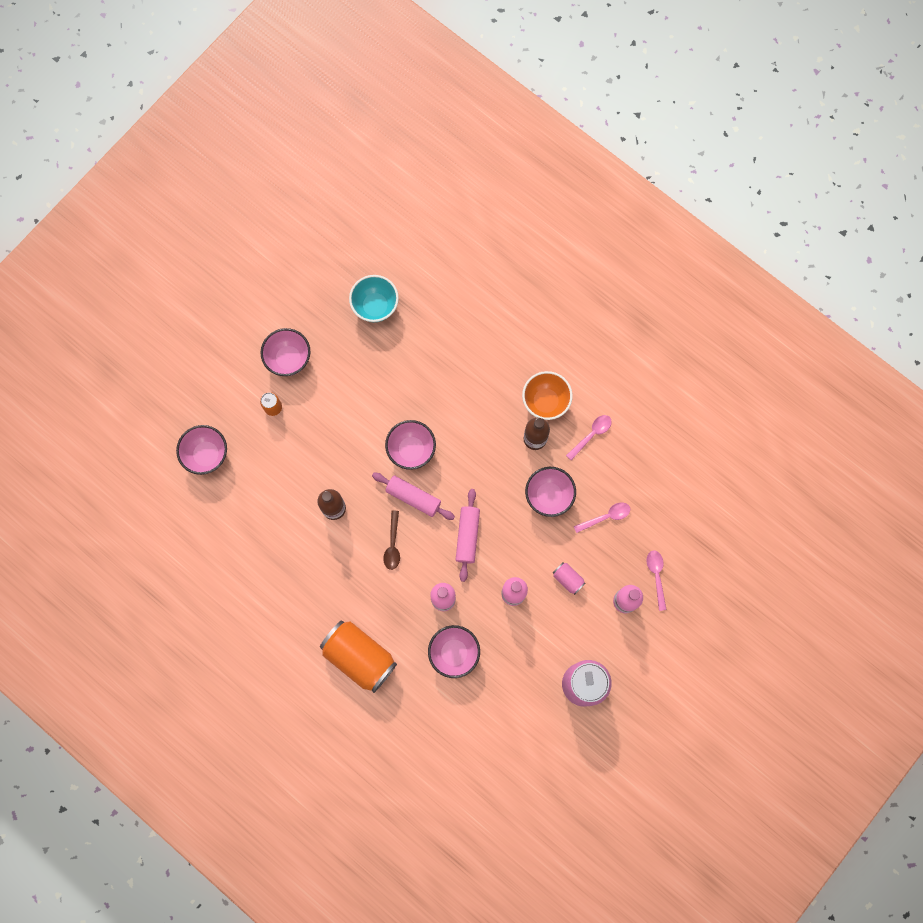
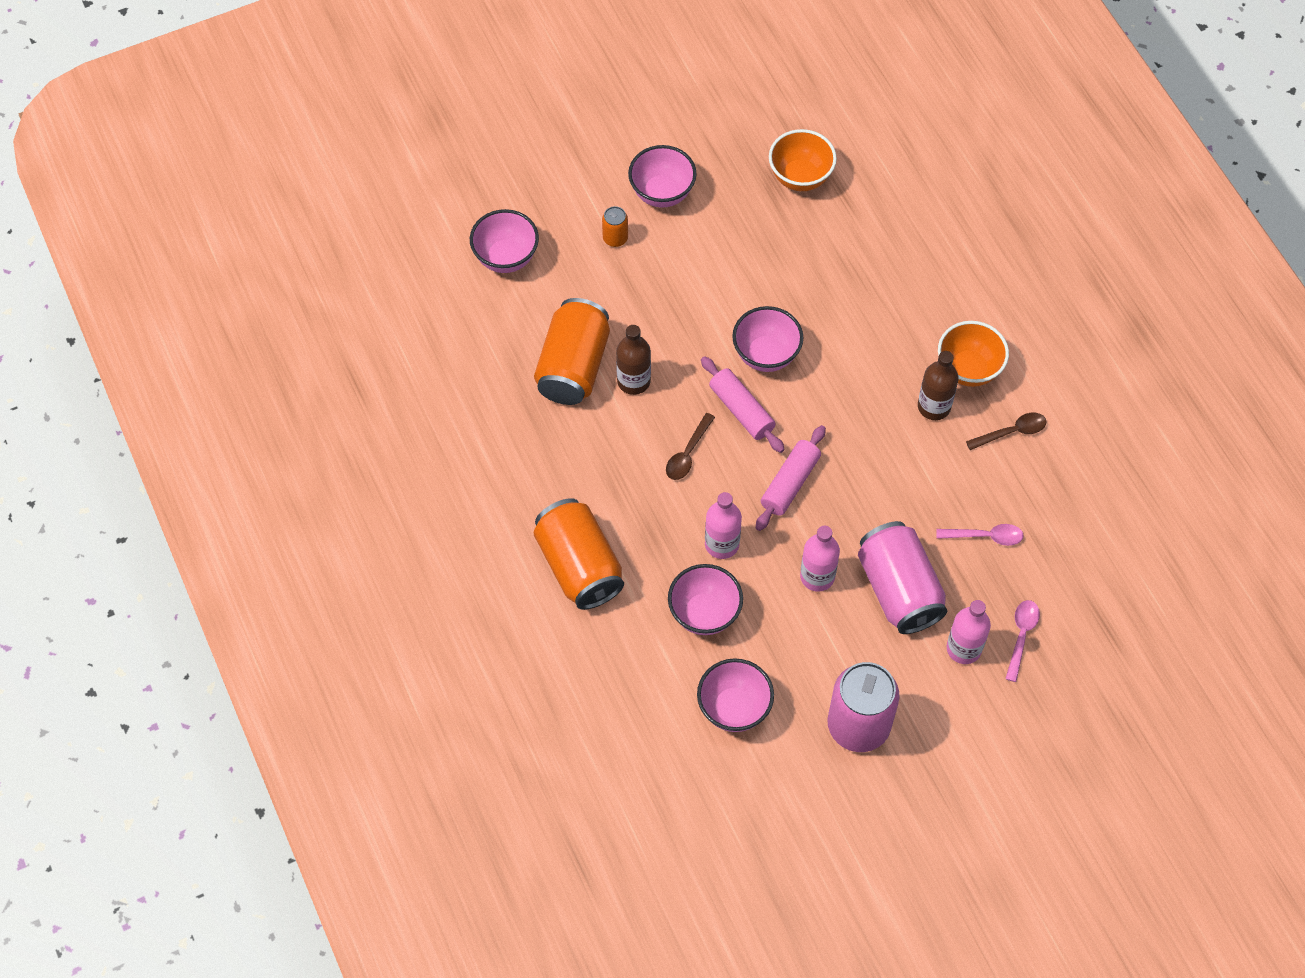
camera: 25 degrees right, 15 degrees down
turquoise bowl [349,275,399,322] -> orange bowl [769,129,837,191]
pink bowl [525,467,576,517] -> pink bowl moved to [697,658,774,732]
pink can [553,562,586,595] -> pink can [858,521,947,634], size x2.23
pink spoon [566,415,612,460] -> brown spoon [966,413,1047,450]
none -> orange can [534,298,610,405]

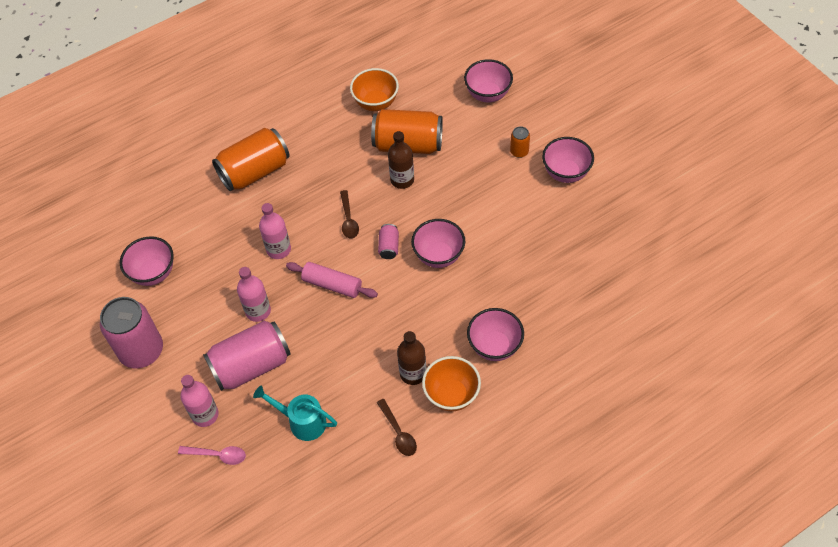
camera: 85 degrees right, 5 degrees down
brown spoon [666,413,715,480] -> brown spoon turned 120 degrees counterclockwise [340,190,359,238]
pink bowl [668,564,743,635] -> pink bowl moved to [467,308,524,361]
pink rolling pin [701,356,785,453] -> pink can [378,224,399,259]
orange bowl [769,129,837,191] -> orange bowl moved to [350,68,399,111]
pink spoon [936,524,1024,546] -> turquoise watering can [253,385,337,441]

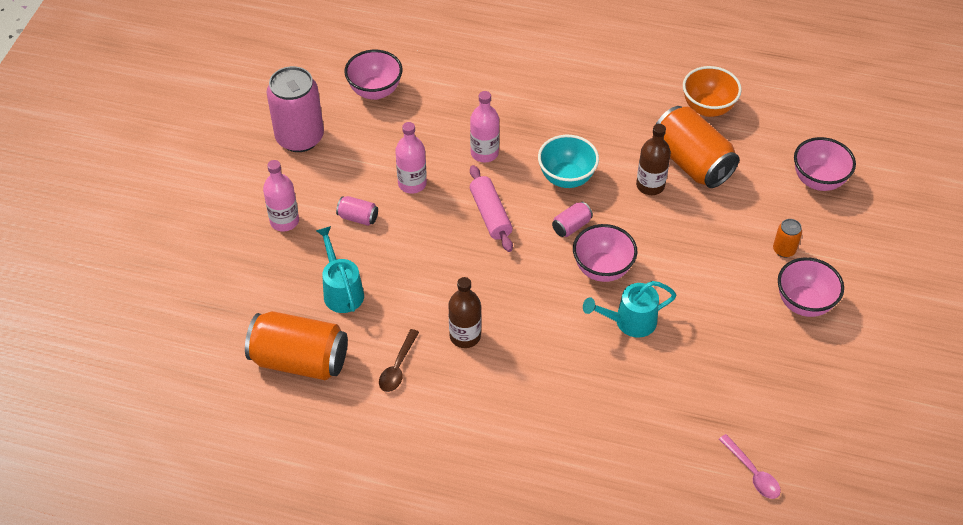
camera: 45 degrees right, 5 degrees down
pink spoon [178,446,246,465] -> pink spoon moved to [719,434,781,499]
pink can [203,321,291,391] -> pink can [336,196,378,226], size x0.45
orange can [212,128,290,191] -> orange can moved to [245,311,348,380]
brown spoon [340,190,359,238] -> turquoise bowl [538,135,599,188]
orange bowl [422,356,481,411] -> none
pink bowl [467,308,524,361] -> none
none -> turquoise watering can [583,281,676,338]

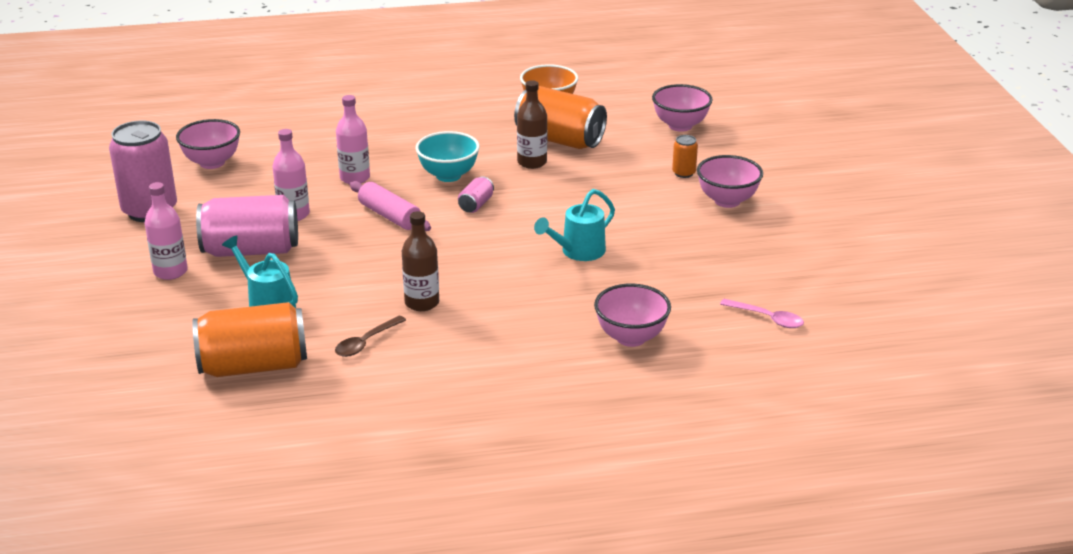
camera: 25 degrees left, 20 degrees down
pink can [336,196,378,226] -> pink can [196,195,298,257], size x2.23
brown spoon [379,329,419,392] -> brown spoon turned 45 degrees clockwise [335,316,406,357]
pink bowl [573,224,637,282] -> pink bowl moved to [594,284,671,347]

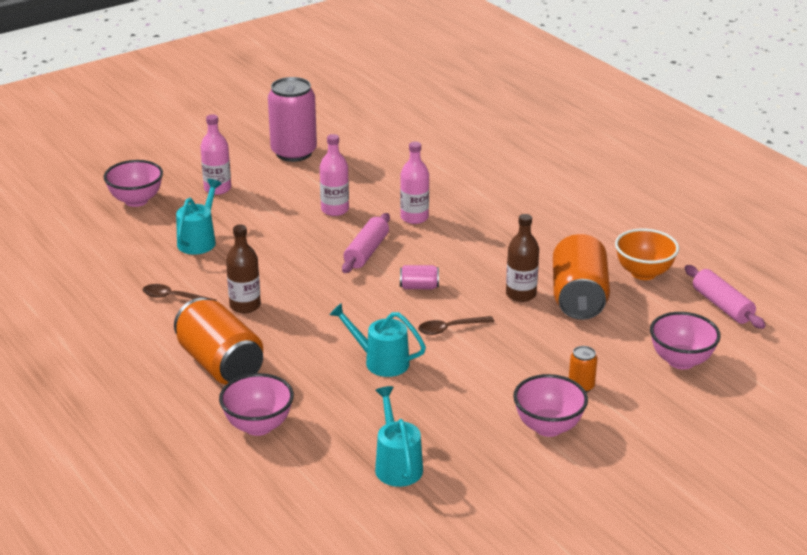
camera: 65 degrees right, 0 degrees up
pink bowl [176,119,240,169] -> pink bowl moved to [104,160,163,207]
orange can [192,302,307,377] -> orange can moved to [174,298,263,385]
pink can [196,195,298,257] -> none
turquoise bowl [415,131,480,182] -> none
pink spoon [720,299,804,328] -> none
none -> turquoise watering can [375,386,423,487]
none -> brown spoon [418,316,494,335]
none -> pink rolling pin [685,265,766,329]

